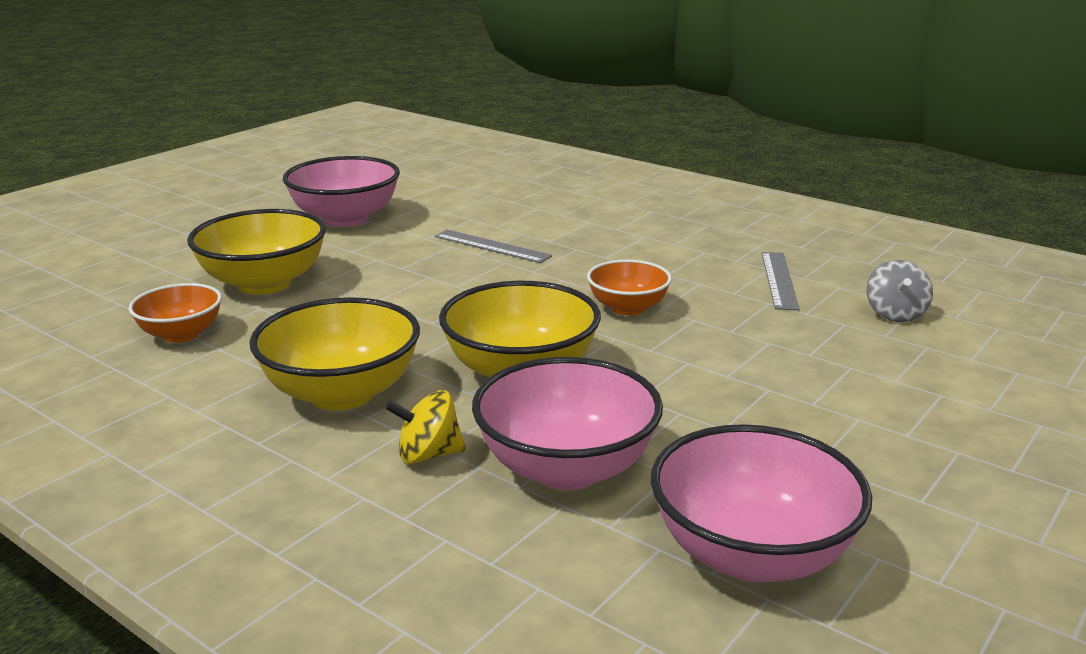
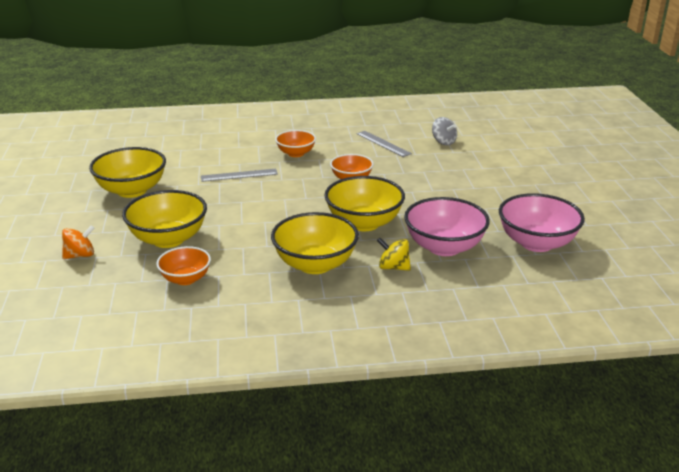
camera: 45 degrees left, 5 degrees up
pink bowl [283,156,400,227] -> yellow bowl [89,147,166,198]
yellow spinning top [385,390,466,464] -> yellow spinning top turned 75 degrees clockwise [377,238,411,271]
none -> orange spinning top [62,225,95,259]
none -> orange bowl [275,130,316,157]

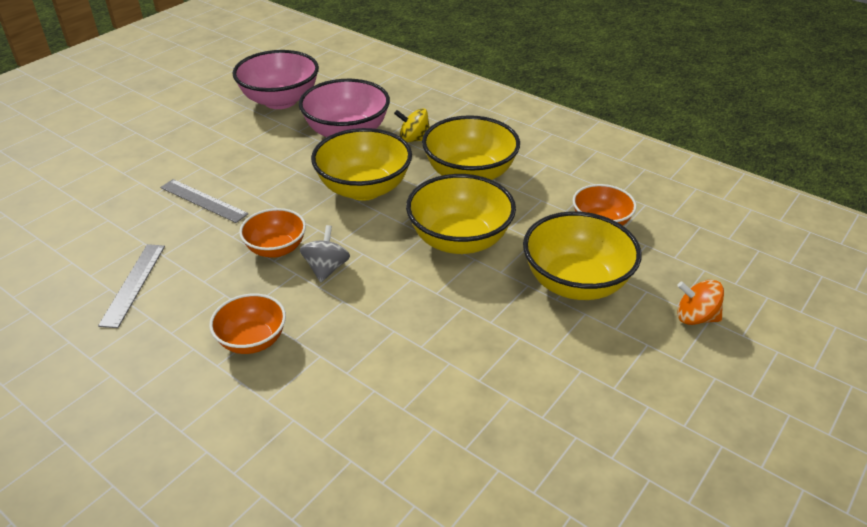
camera: 135 degrees left, 10 degrees up
yellow bowl [89,147,166,198] -> yellow bowl moved to [406,174,516,254]
grey ruler [201,169,278,182] -> grey ruler moved to [160,179,248,223]
yellow spinning top [377,238,411,271] -> yellow spinning top turned 120 degrees clockwise [394,108,430,143]
grey spinning top [432,117,457,145] -> grey spinning top moved to [300,225,350,282]

